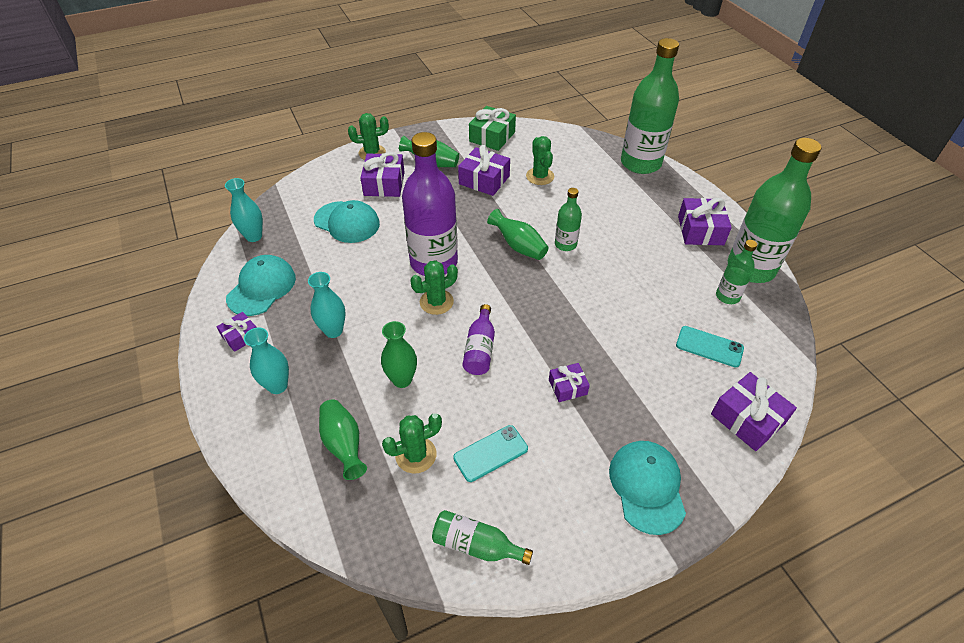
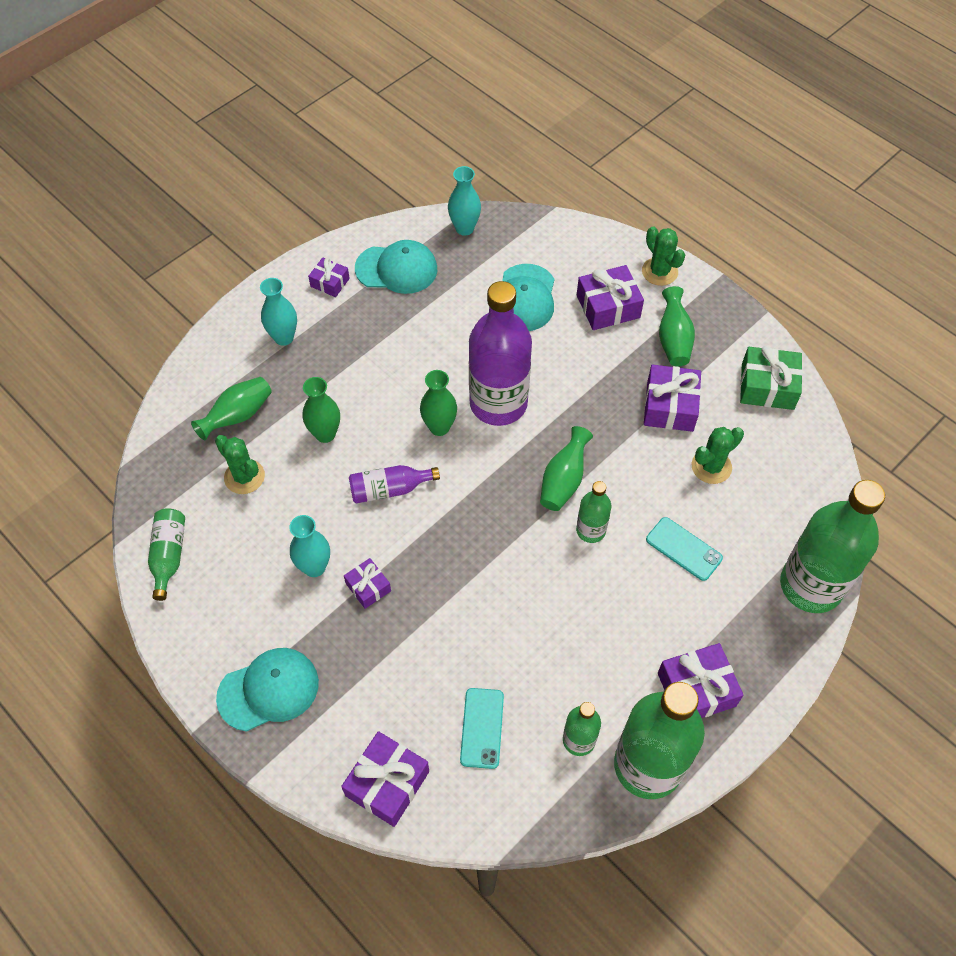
camera: 70 degrees right, 10 degrees up
turquoise vase [308,272,346,338] -> turquoise vase moved to [289,515,330,577]
green cactus [410,260,458,315] -> green vase [420,370,457,436]
turquoise phone [453,425,528,482] -> turquoise phone moved to [646,517,723,581]

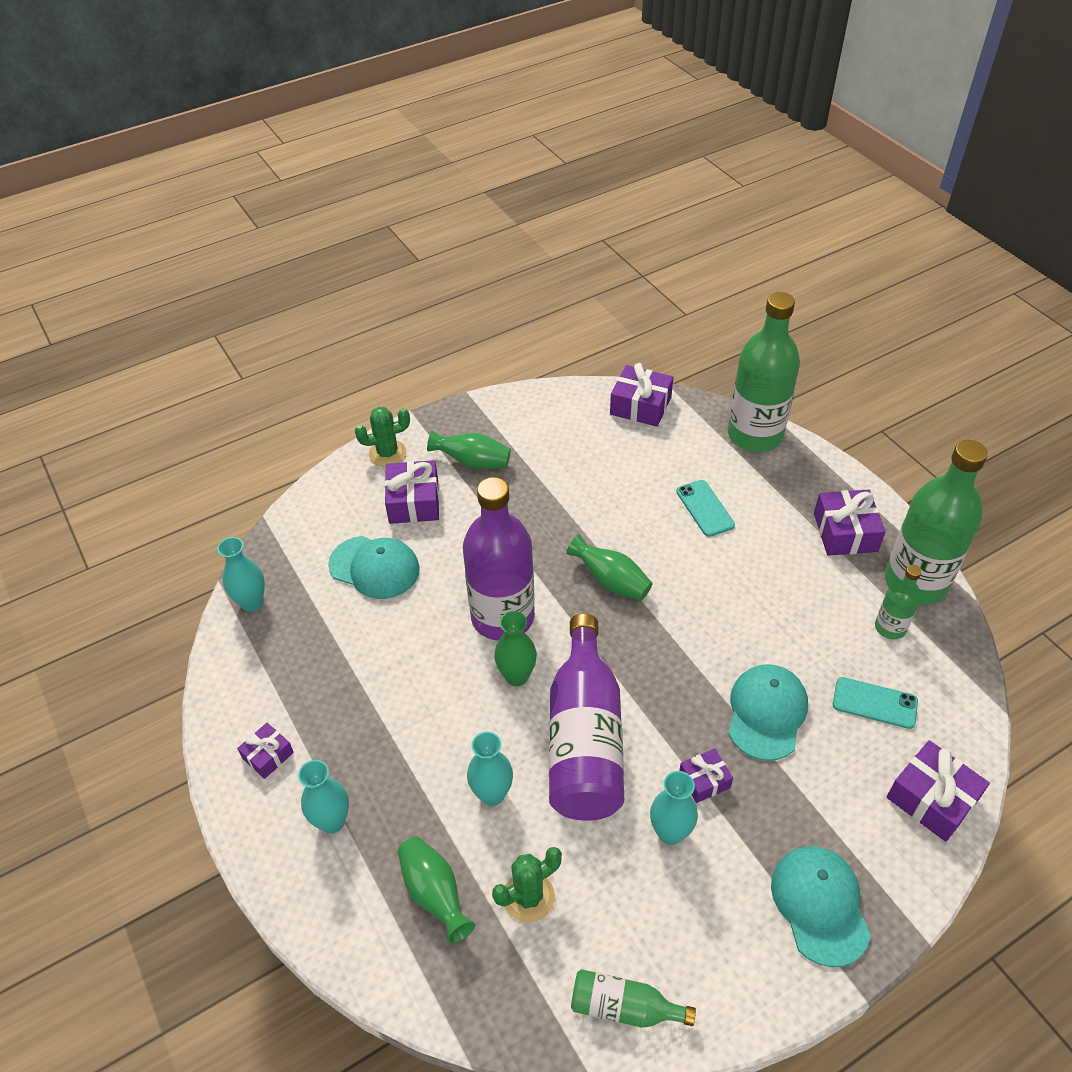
camera: 75 degrees left, 10 degrees down
green vase [303,377,340,443] -> turquoise vase [467,732,513,806]
purple bottle [349,465,440,503] -> purple bottle [549,614,624,821], size x2.07
turquoise cap [355,240,437,294] -> turquoise cap moved to [728,664,808,761]
green bottle [576,481,611,543] -> none
purple gift [644,365,701,432] -> purple gift moved to [610,363,673,427]
turquoise phone [646,517,723,581] -> turquoise phone turned 75 degrees counterclockwise [676,480,735,537]
green cactus [692,427,744,484] -> none
green gift [740,345,803,410] -> none

